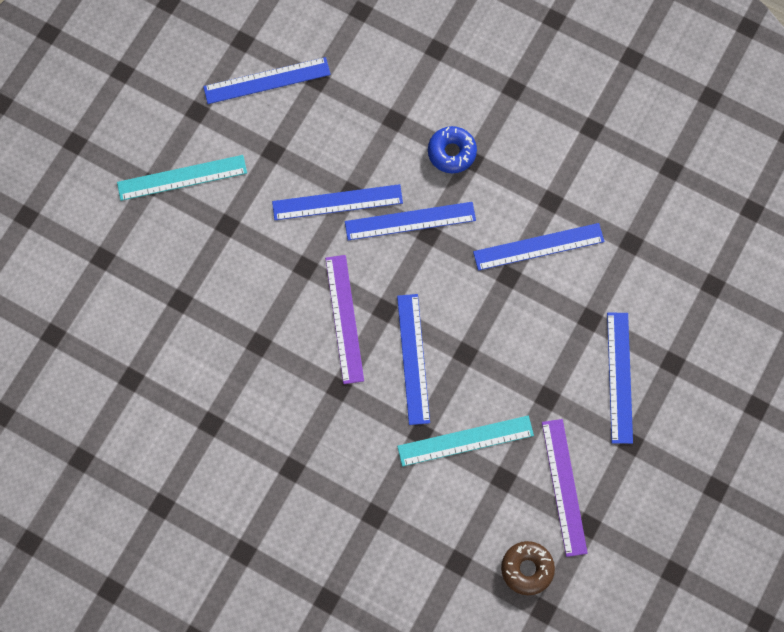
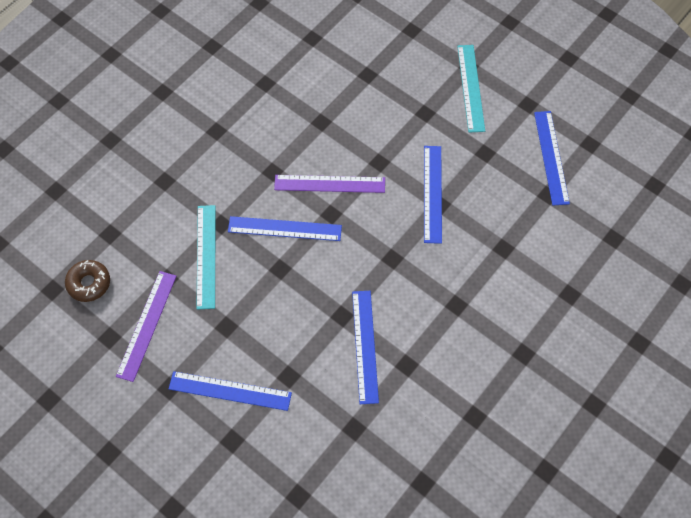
camera: 100 degrees right, 10 degrees down
blue ruler [345,202,476,240] -> none
blue donut [428,126,477,173] -> none
purple ruler [542,419,588,557] -> purple ruler turned 75 degrees counterclockwise [116,271,176,382]

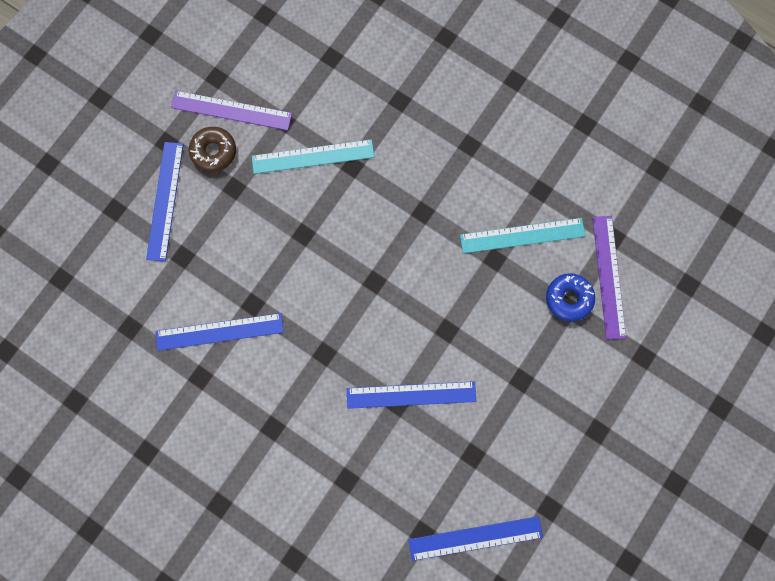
camera: 85 degrees right, 15 degrees up
brown donut [65,260,110,302] -> brown donut moved to [189,127,236,172]
blue ruler [228,216,342,241] -> none
purple ruler [274,175,385,193] -> purple ruler moved to [592,216,626,340]
turquoise ruler [457,45,485,133] -> turquoise ruler moved to [460,218,585,254]
none -> blue donut [546,273,595,322]

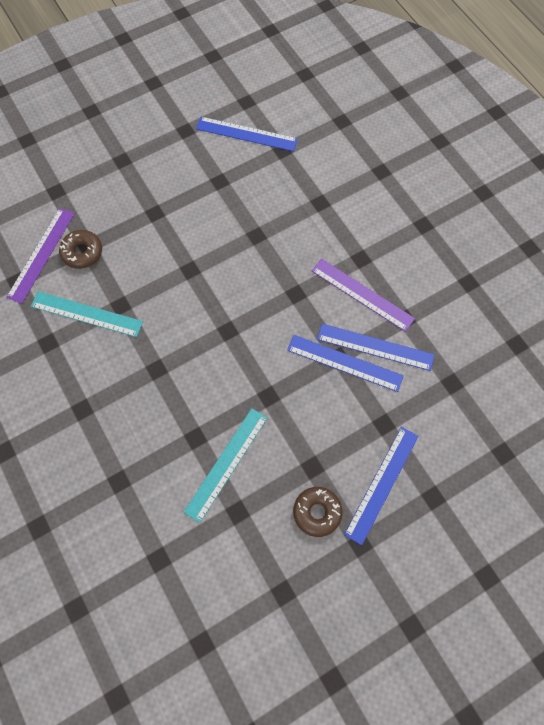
camera: 155 degrees left, 10 degrees down
purple ruler [171,91,292,131] -> purple ruler moved to [312,259,415,332]
turquoise ruler [251,139,374,174] -> turquoise ruler turned 75 degrees counterclockwise [184,408,267,523]
blue ruler [347,381,476,409] -> blue ruler moved to [287,335,404,392]
blue donut [546,273,595,322] -> brown donut [59,230,102,269]

